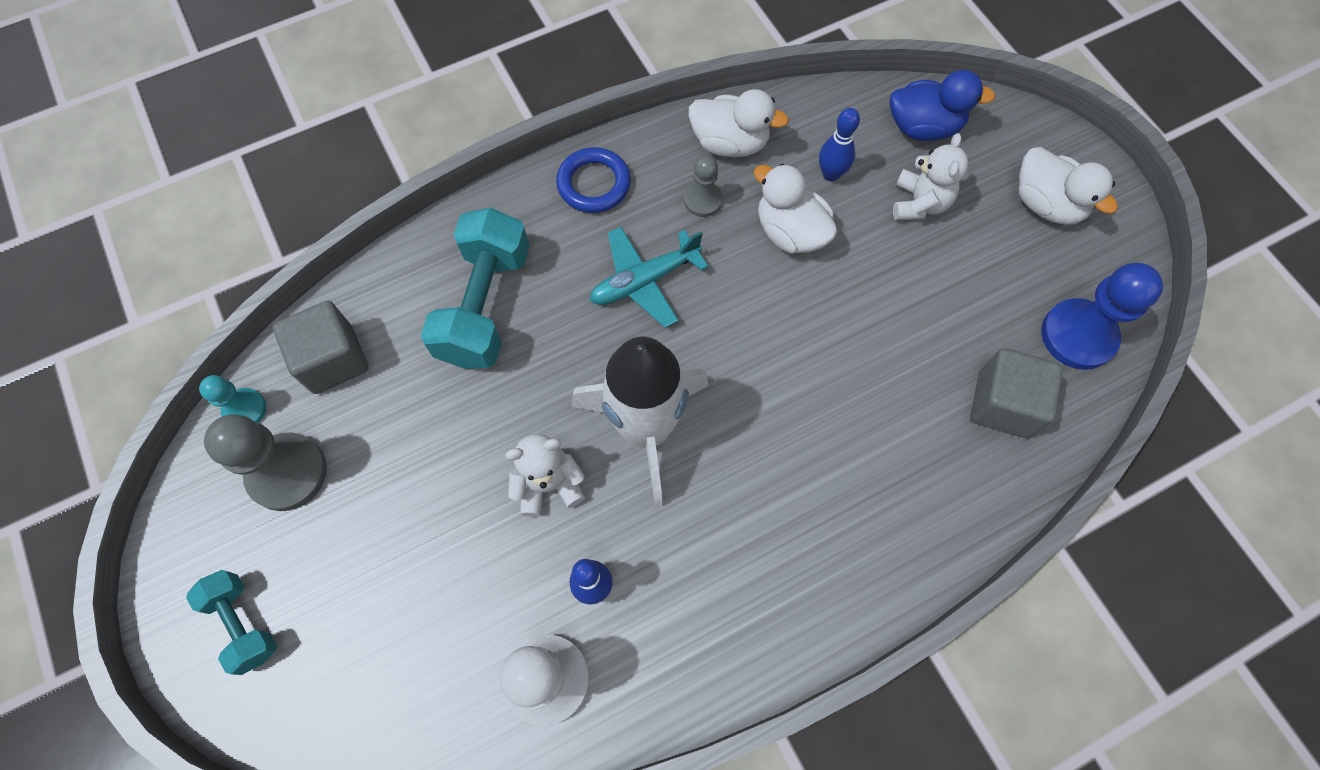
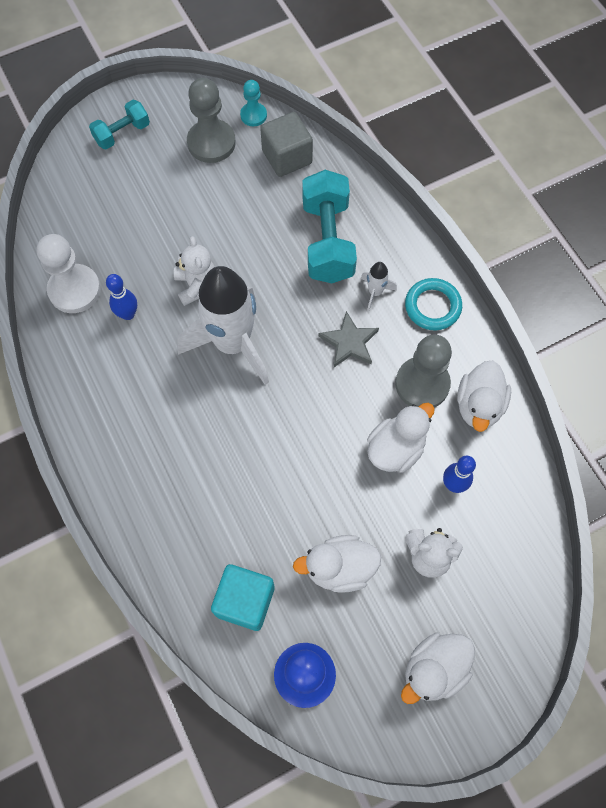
camera: 90 degrees right, 0 degrees up
turquoise dumbbell [421,208,530,369] -> turquoise dumbbell turned 75 degrees clockwise [302,170,357,283]
blue ring [556,147,631,213] -> turquoise ring [405,278,462,330]
turquoise plane [590,227,708,328] -> grey star [319,311,379,367]
grey pawn [684,155,723,217] -> grey pawn [395,335,452,408], size x1.79
blue duck [890,70,996,141] -> none
grey cube [970,348,1063,438] -> turquoise cube [211,564,275,631]
none -> white duck [293,535,381,593]
none -> white rocket [361,262,397,311]

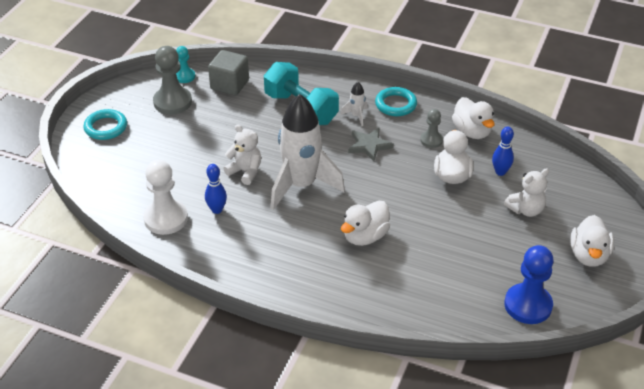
camera: 40 degrees left, 25 degrees down
turquoise dumbbell [89,100,150,149] -> turquoise ring [83,109,127,140]
turquoise cube [211,564,275,631] -> none
white duck [293,535,381,593] -> white duck moved to [341,201,390,246]
grey pawn [395,335,452,408] -> grey pawn [420,109,443,148], size x0.56

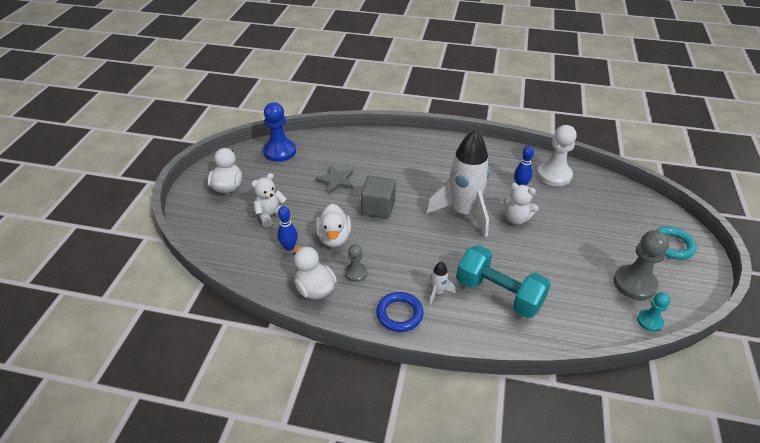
camera: 170 degrees right, 0 degrees up
grey cube [208,50,249,95] -> grey cube moved to [361,176,396,218]
white duck [341,201,390,246] -> none
grey star [348,128,394,161] -> grey star moved to [315,166,353,194]
turquoise ring [375,87,417,116] -> blue ring [376,292,424,332]

